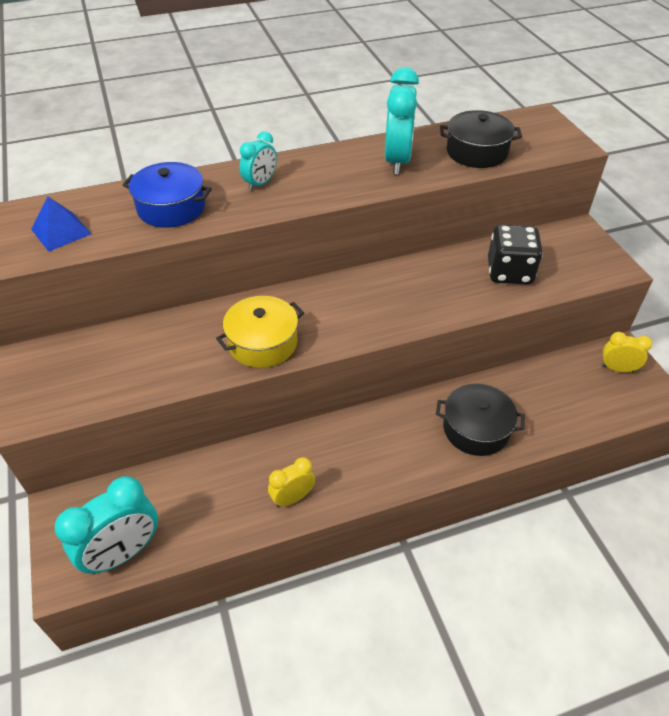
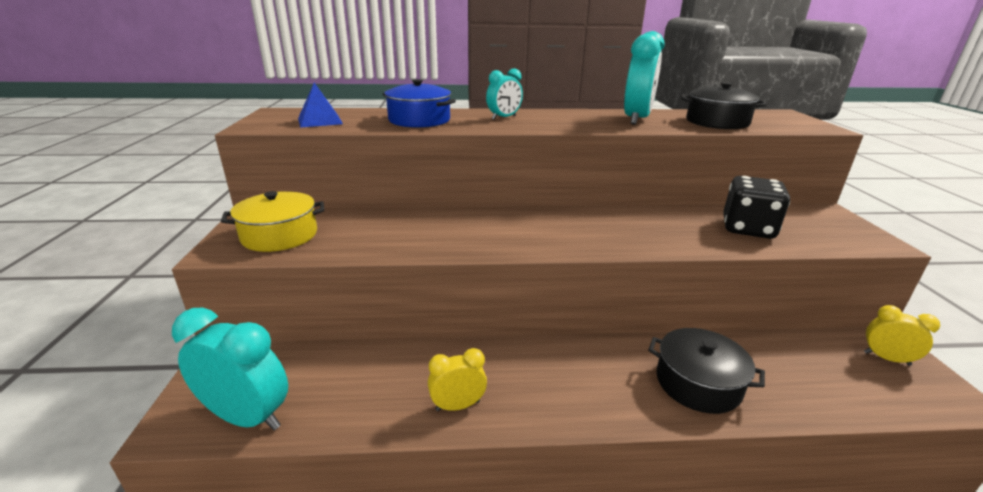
camera: 15 degrees right, 20 degrees down
turquoise clock [55,476,158,574] -> turquoise clock turned 135 degrees counterclockwise [172,308,288,430]
yellow pot [216,296,304,368] -> yellow pot moved to [221,191,324,252]

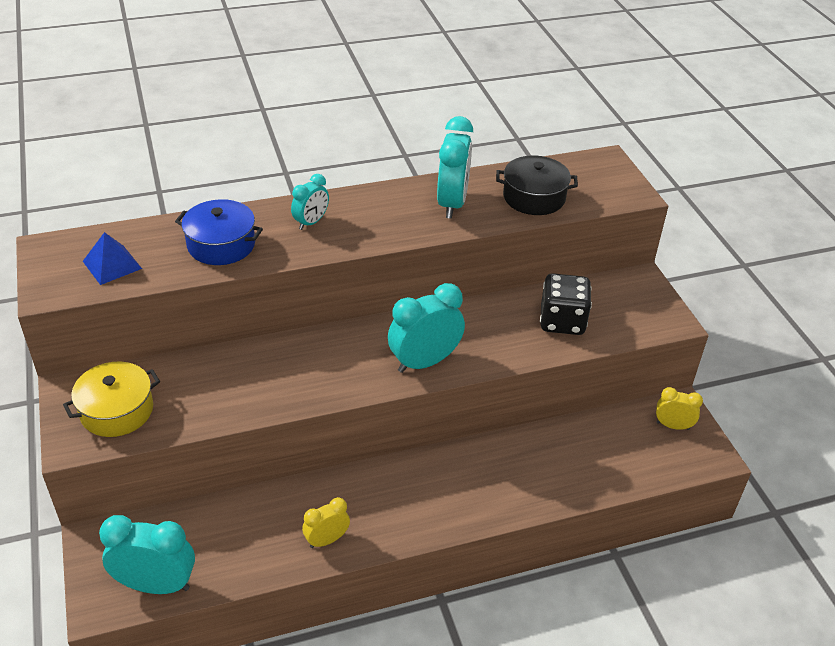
camera: 15 degrees left, 15 degrees up
black pot [648,328,765,414] -> none
none -> turquoise clock [388,283,465,373]

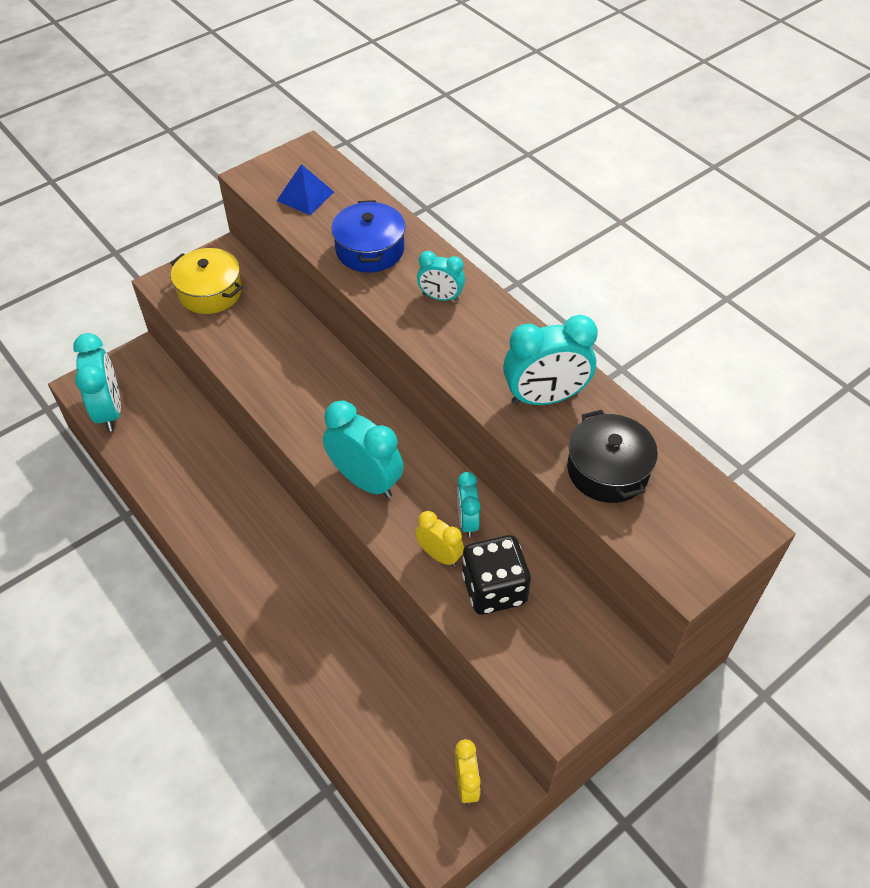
camera: 70 degrees right, 10 degrees up
yellow clock [302,497,350,548] -> yellow clock moved to [415,511,464,567]
none -> turquoise clock [457,472,481,537]

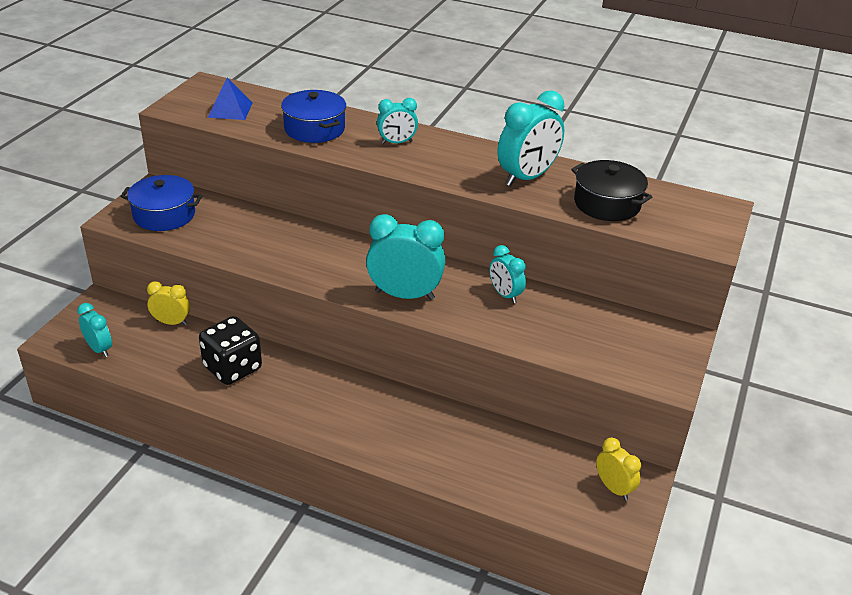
camera: 30 degrees left, 15 degrees down
turquoise clock [73,333,121,432] -> turquoise clock [77,303,112,357], size x0.57
yellow pot [170,248,243,314] -> blue pot [120,175,202,231]
yellow clock [415,511,464,567] -> yellow clock moved to [147,281,190,325]
black dice [462,535,531,615] -> black dice moved to [199,316,262,385]

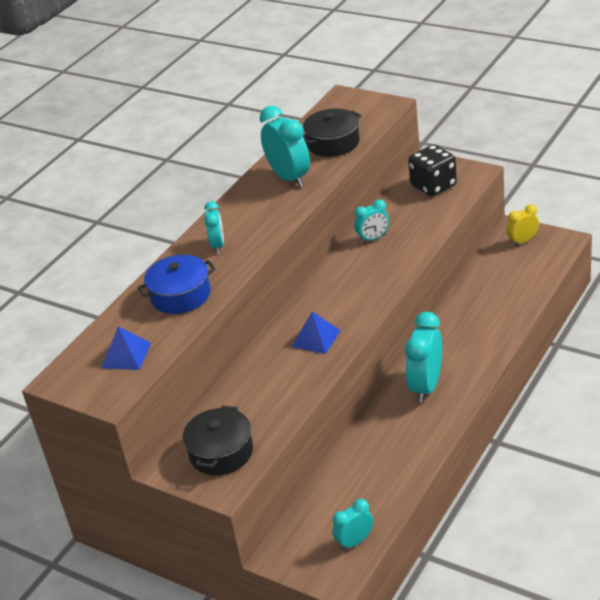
camera: 75 degrees left, 0 degrees up
blue pot [120,175,202,231] -> black pot [183,406,253,475]
yellow clock [147,281,190,325] -> none
black dice [199,316,262,385] -> black dice moved to [408,144,457,197]
turquoise clock [366,214,445,300] -> turquoise clock moved to [405,312,442,403]
none -> blue pyramid [292,311,341,354]

